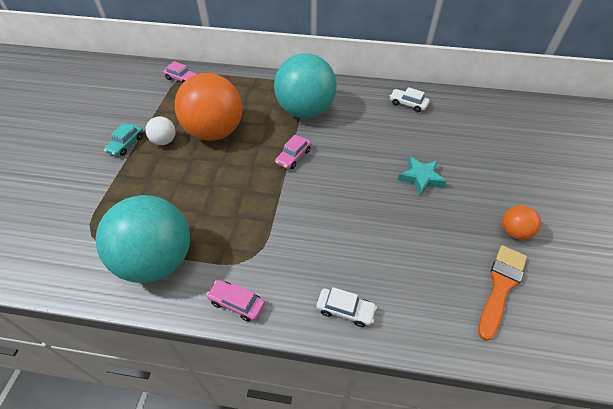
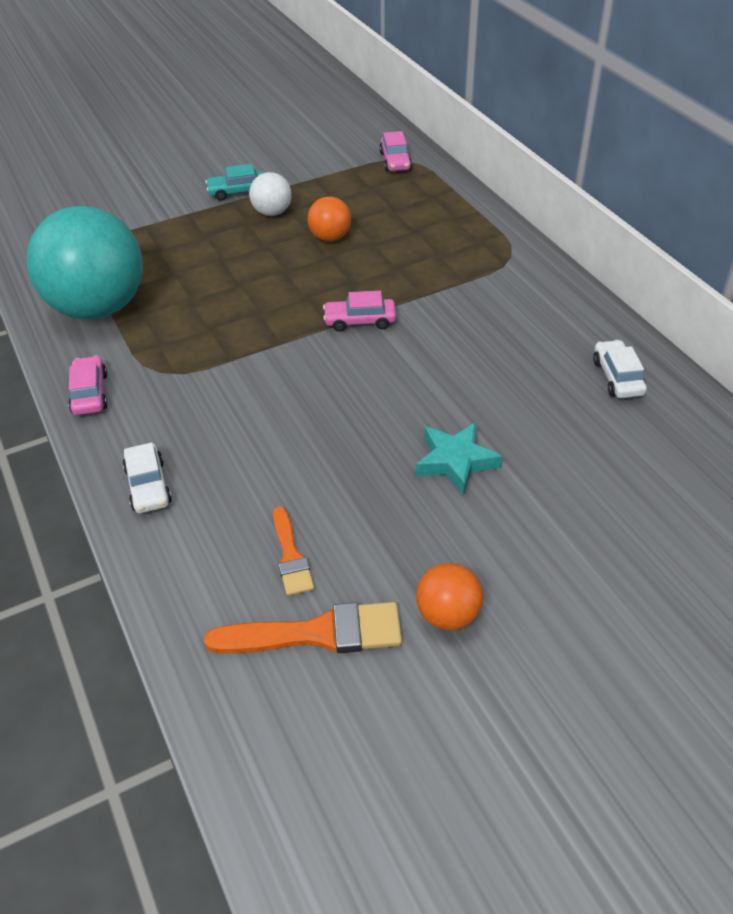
camera: 55 degrees right, 5 degrees down
orange ball [175,73,242,141] -> orange ball [308,197,351,242], size x0.44
turquoise ball [274,53,337,118] -> none
none -> orange brush [273,506,314,596]

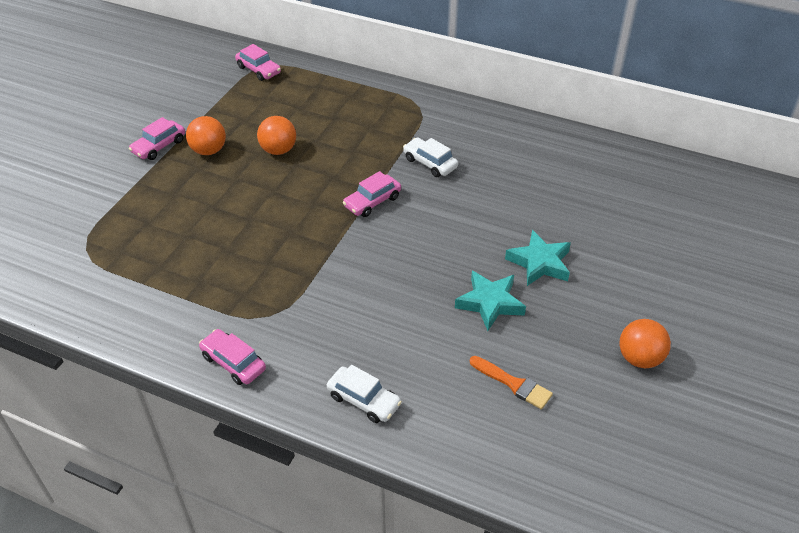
camera: 40 degrees left, 0 degrees up
turquoise ball [27,206,143,320] -> none
orange brush [204,602,402,653] -> none
turquoise car [205,164,264,201] -> pink car [129,117,185,160]
white ball [249,172,292,216] -> orange ball [186,116,226,155]
white car [593,340,647,398] -> white car moved to [403,137,458,177]
none -> turquoise star [455,271,526,331]

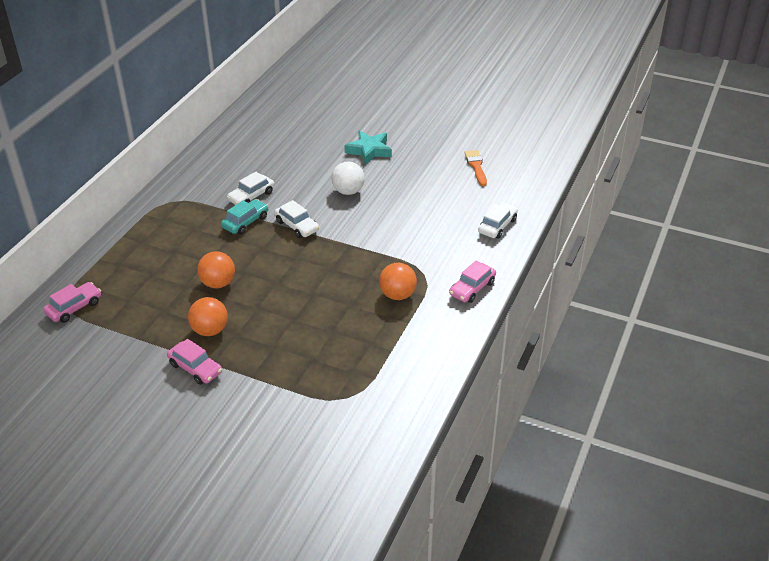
camera: 90 degrees left, 5 degrees down
pink car [343,171,401,217] -> white car [275,200,319,238]
turquoise star [455,271,526,331] -> none
orange brush [470,356,553,409] -> orange brush turned 45 degrees counterclockwise [464,150,487,186]
orange ball [619,319,671,368] -> orange ball moved to [379,263,417,300]
none -> turquoise car [221,199,268,234]
none -> white ball [331,162,365,195]

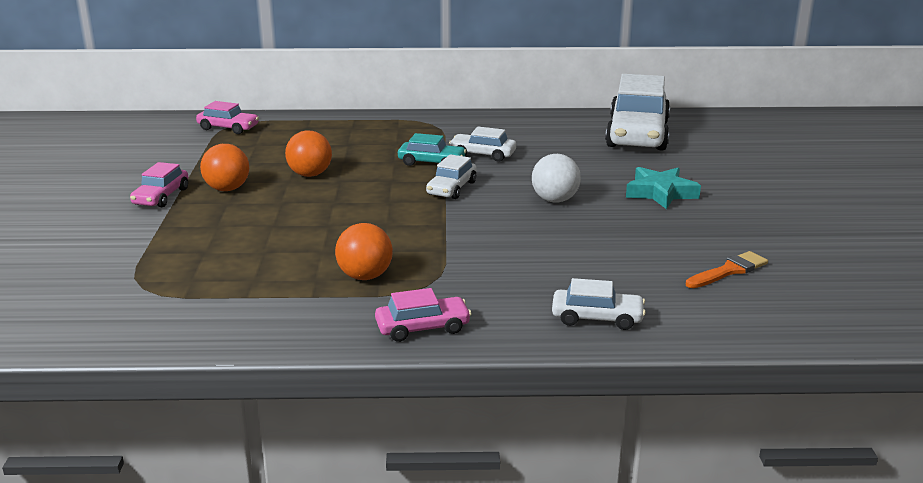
camera: 65 degrees right, 15 degrees down
pink car [449,261,496,303] -> pink car turned 150 degrees clockwise [375,288,472,342]
none -> white car [605,74,670,151]

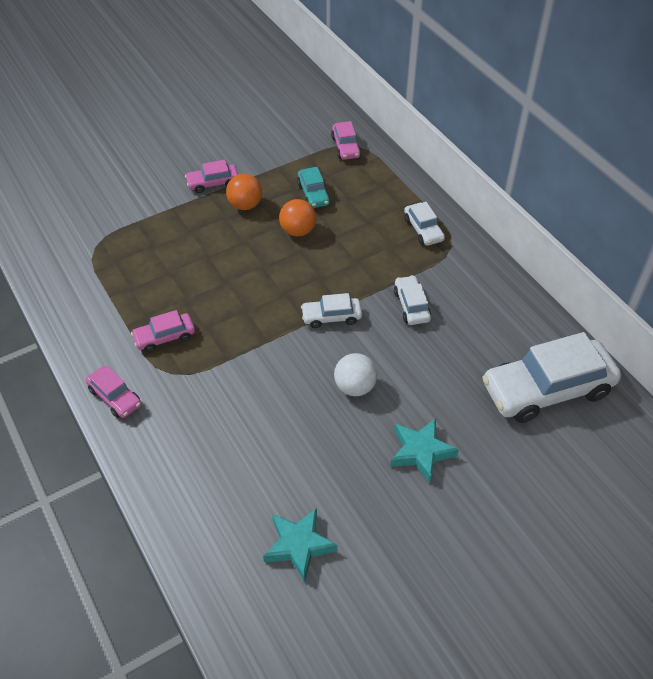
camera: 60 degrees right, 25 degrees up
orange ball [335,223,393,280] -> pink car [131,310,195,352]
turquoise car [398,133,466,166] -> turquoise car moved to [297,167,330,208]
white car [552,278,646,330] -> white car moved to [404,202,445,246]
orange brush [686,251,768,288] -> turquoise star [263,508,338,582]

